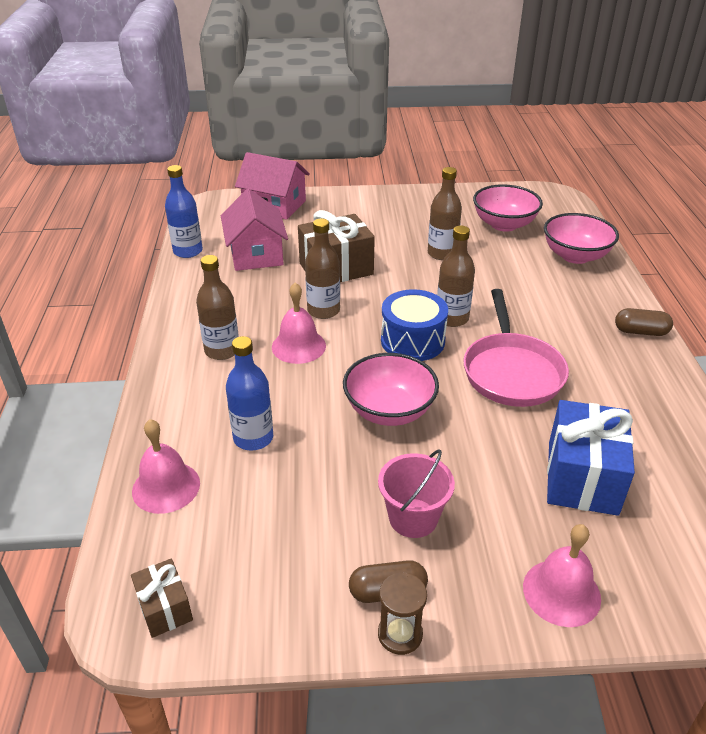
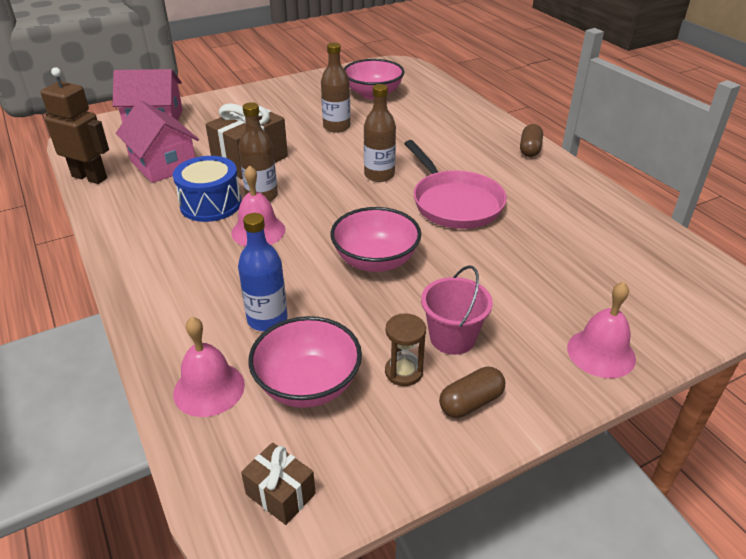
camera: 25 degrees left, 0 degrees up
blue bottle [165,165,203,258] -> brown robot [41,67,109,184]
brown bottle [196,255,239,360] -> none
brown hourglass [378,572,427,655] -> brown hourglass moved to [385,313,426,386]
blue drum [381,289,448,361] -> blue drum moved to [173,156,241,222]
pink bowl [544,213,619,264] -> pink bowl moved to [248,316,362,408]
blue gift [547,400,635,516] -> none
brown capsule [615,308,673,336] -> brown capsule turned 60 degrees counterclockwise [520,124,543,157]

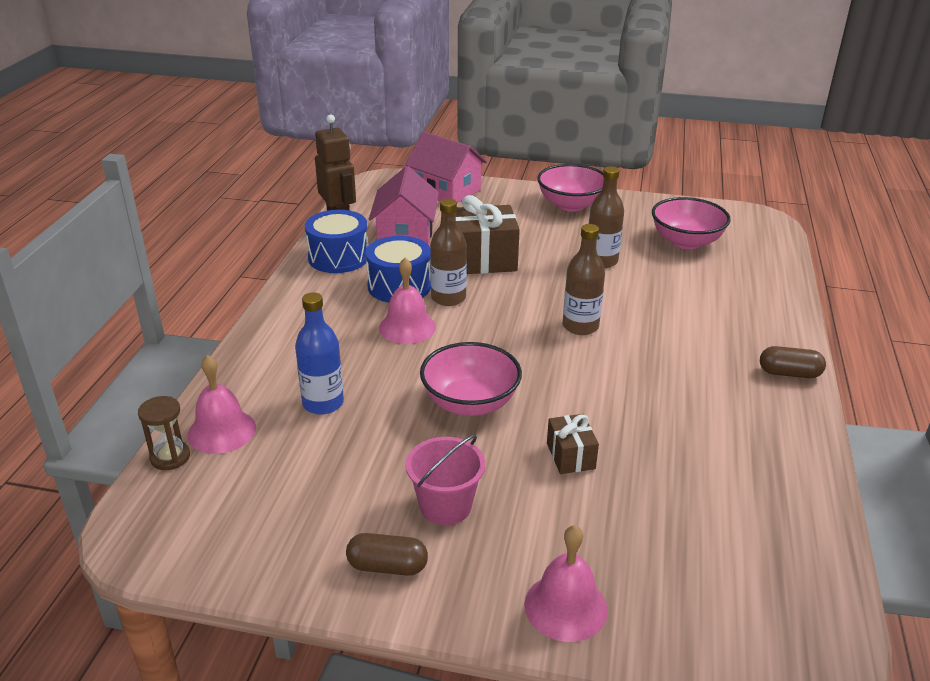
camera: 40 degrees right, 5 degrees down
brown gift [241,443,316,525] -> brown gift moved to [547,414,599,474]
pink bowl [248,316,362,408] -> pink bowl moved to [537,164,604,212]
brown hourglass [385,313,426,386] -> brown hourglass moved to [138,396,190,470]
pink pan [404,140,507,229] -> none
brown capsule [520,124,543,157] -> brown capsule turned 45 degrees clockwise [760,346,826,378]
none -> blue drum [305,210,368,273]

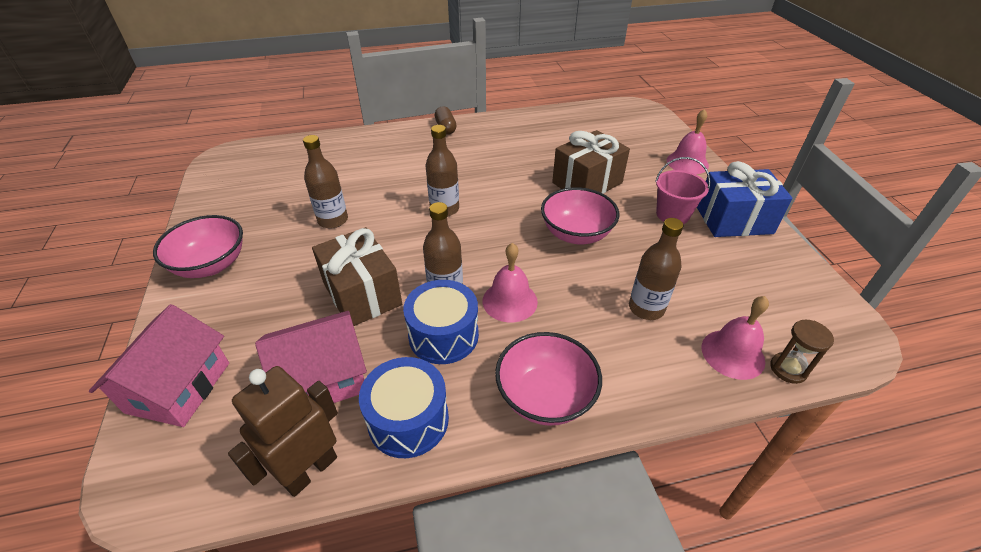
camera: 115 degrees left, 10 degrees up
blue bottle [295,292,344,415] -> brown bottle [629,218,683,320]
brown capsule [346,533,428,576] -> blue gift [697,161,793,237]
brown gift [547,414,599,474] -> brown gift [552,130,630,194], size x1.91
pink bowl [652,197,731,249] -> pink bowl moved to [495,332,602,426]

